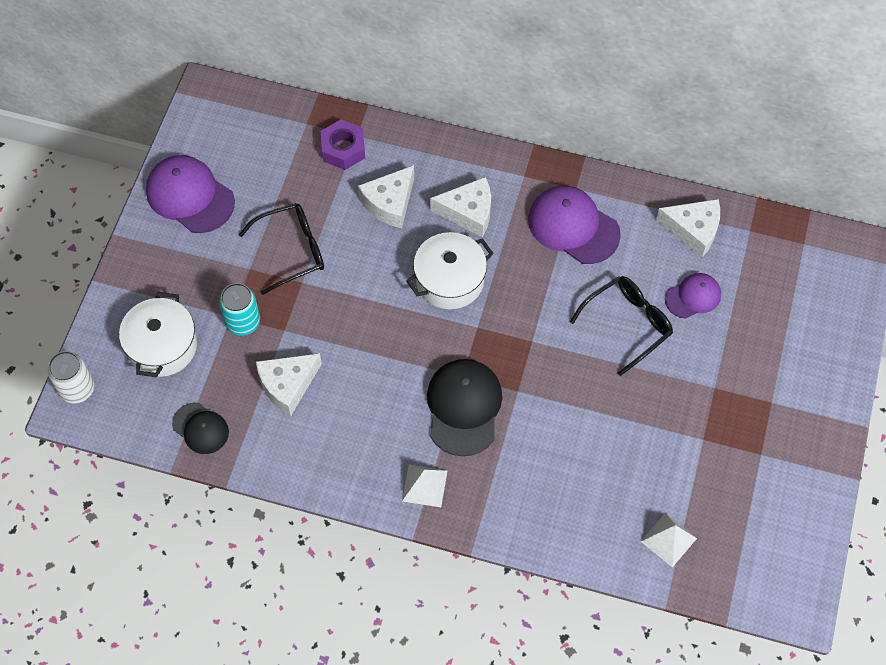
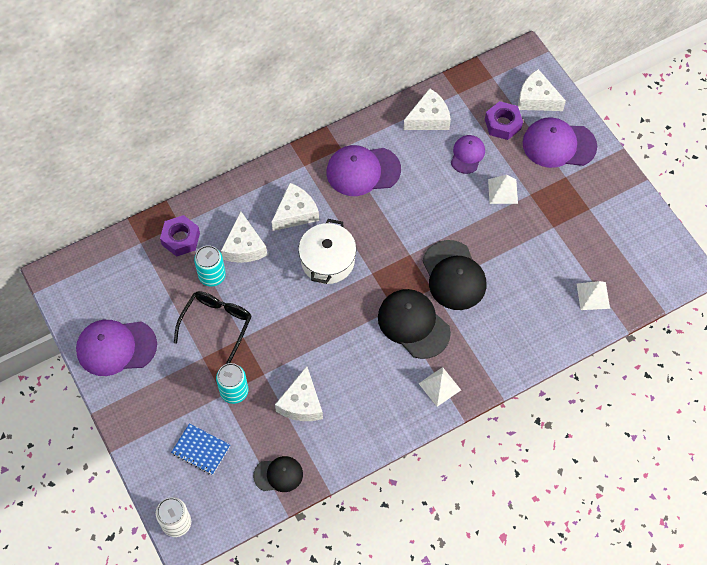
camera: 45 degrees left, 0 degrees up
white pot [119,292,197,377] -> blue notebook [171,423,230,475]
black glasses [570,276,673,376] -> none
none -> turquoise can [194,245,226,286]
none -> black cap [423,240,486,310]
none -> purple nut [485,101,523,140]
none -> white pyramid [488,175,518,204]
none -> white cheese [518,69,566,111]
none -> purple cap [522,117,597,168]

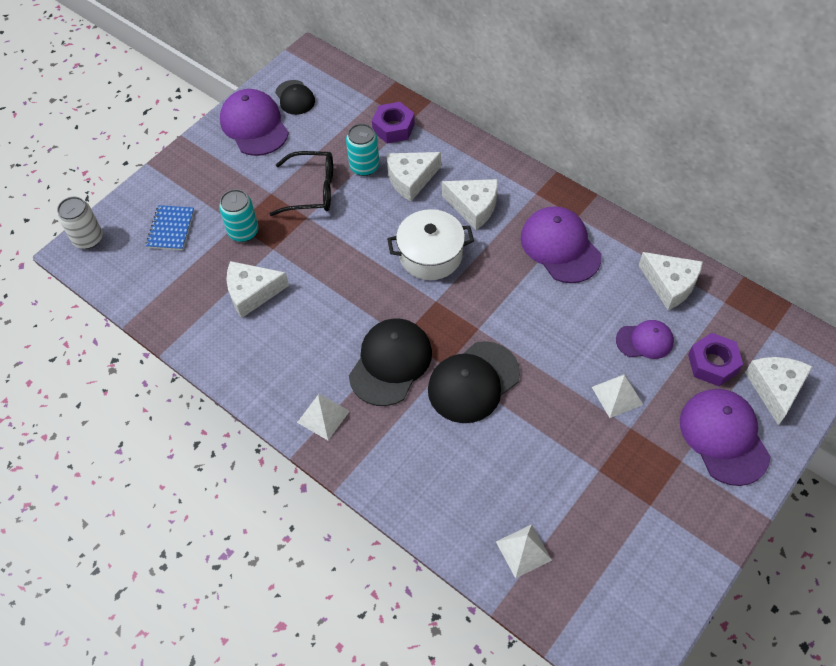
camera: 70 degrees right, 5 degrees down
black cap [253,456,303,492] -> black cap moved to [275,80,315,115]

